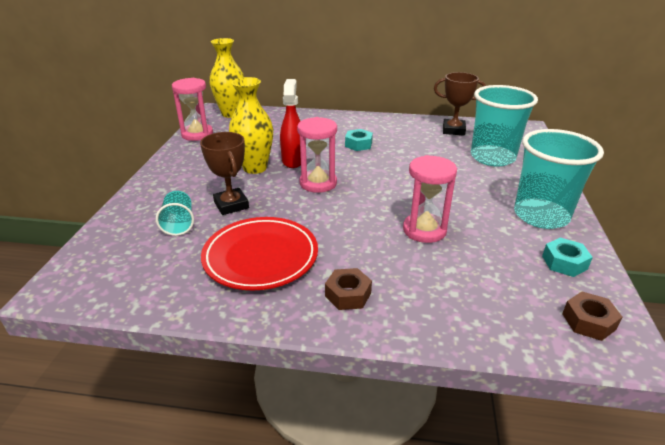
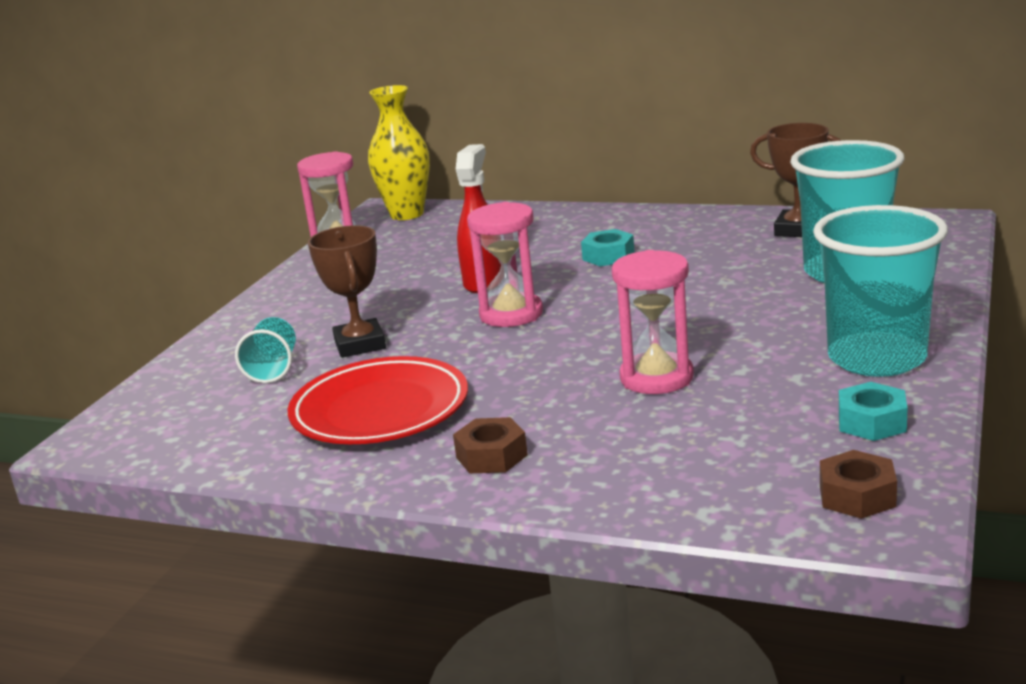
camera: 15 degrees right, 10 degrees down
yellow vase [229,77,273,174] -> none

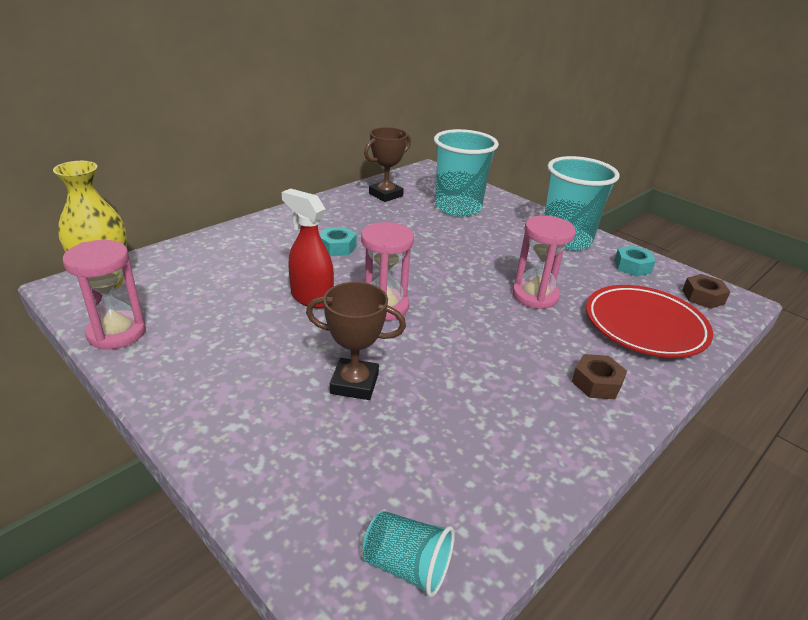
camera: 70 degrees left, 10 degrees up
turquoise cup [235,317,296,383] -> turquoise cup moved to [362,511,454,597]
red plate [288,356,468,444] -> red plate moved to [586,285,713,358]

